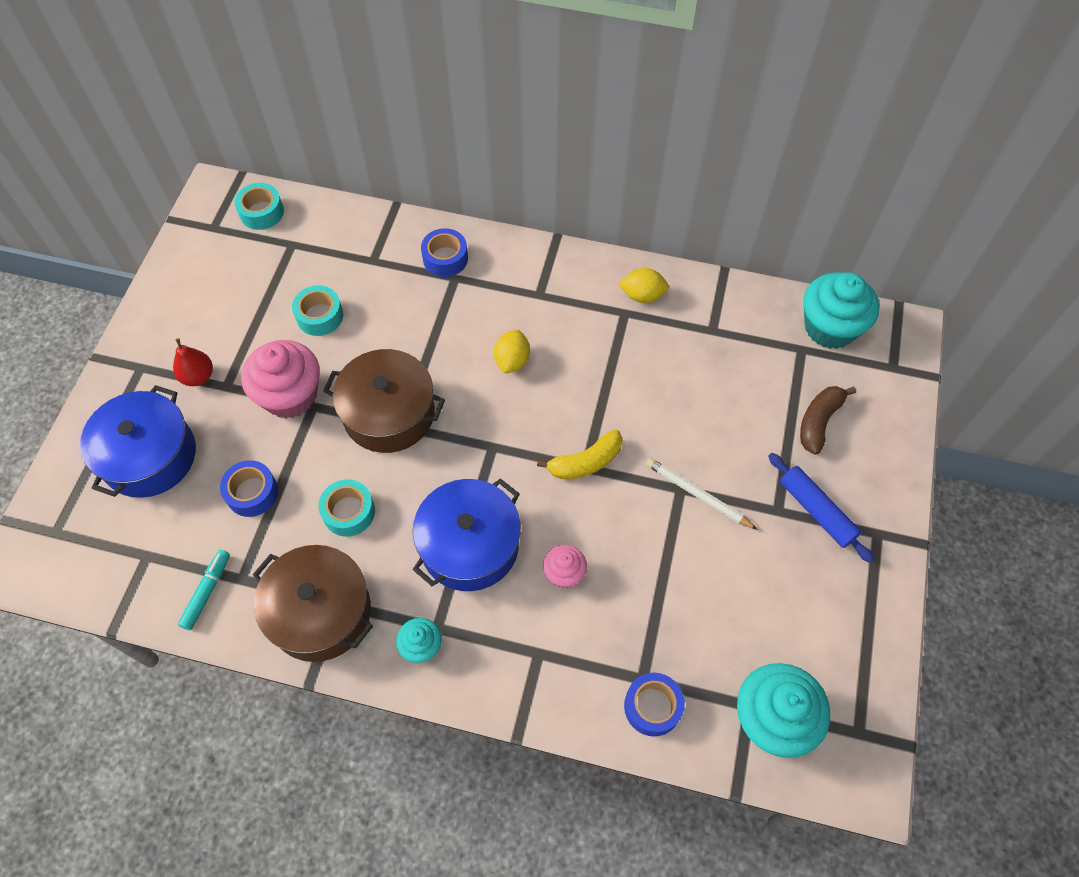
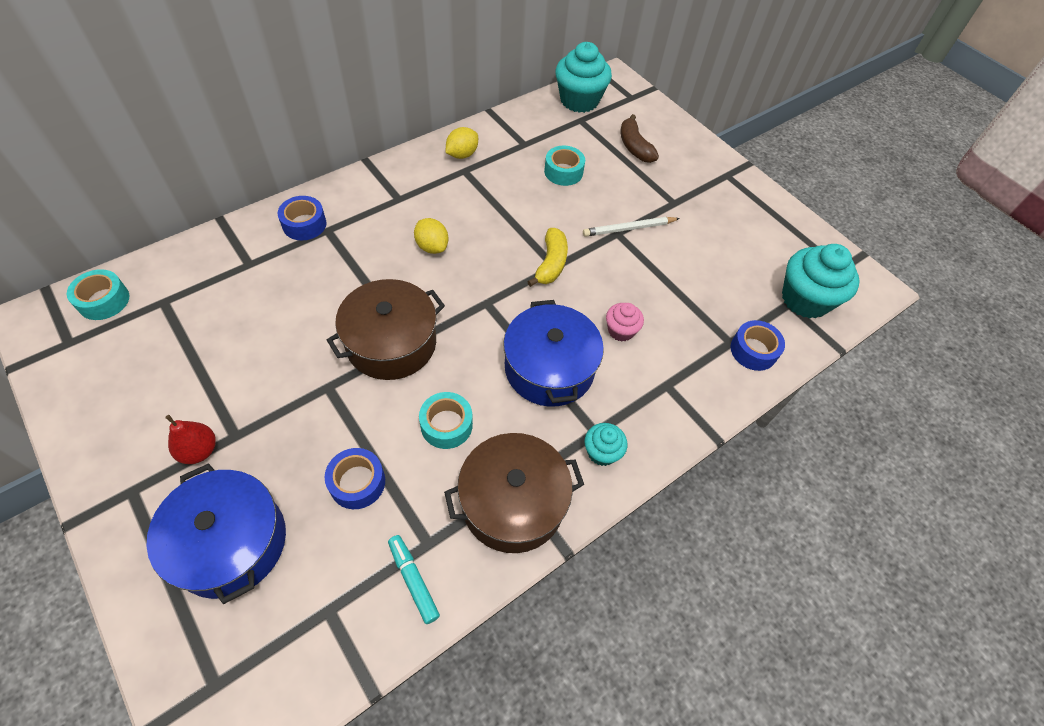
camera: 55 degrees left, 5 degrees down
pink cupcake [241,340,320,418] -> none
turquoise tape [292,285,343,336] -> turquoise tape moved to [544,146,585,186]
blue rolling pin [768,453,875,563] -> none

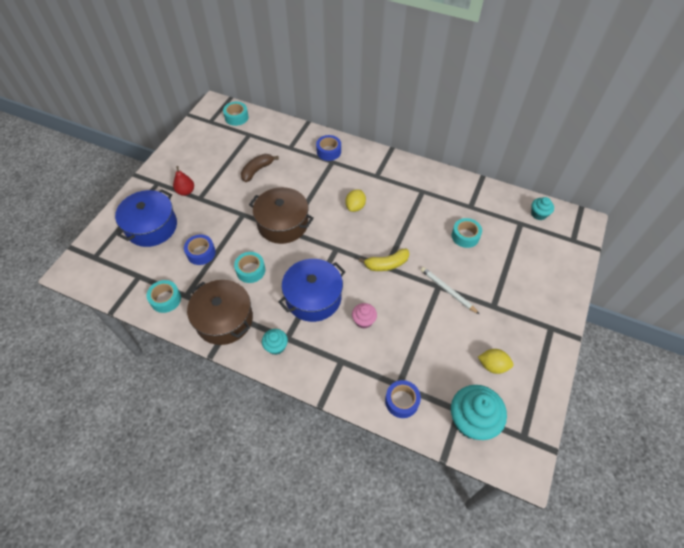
camera: 65 degrees right, 0 degrees up
turquoise marker [388,535,440,624] -> turquoise tape [147,280,181,313]
yellow lemon [446,127,478,159] -> yellow lemon moved to [478,349,514,374]
turquoise cupcake [555,42,612,113] -> turquoise cupcake [531,197,554,220], size x0.52
brown banana [621,114,659,163] -> brown banana moved to [241,154,279,182]

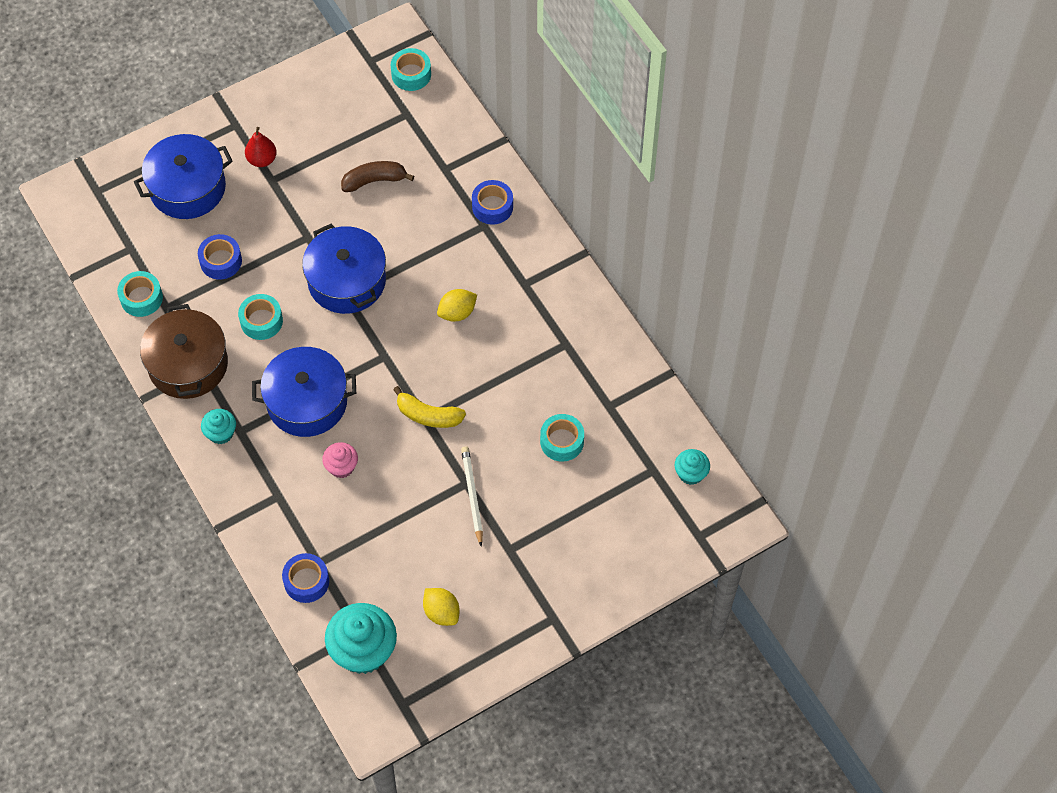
camera: 35 degrees right, 5 degrees up
brown pot [249,187,314,244] -> blue pot [302,224,386,314]

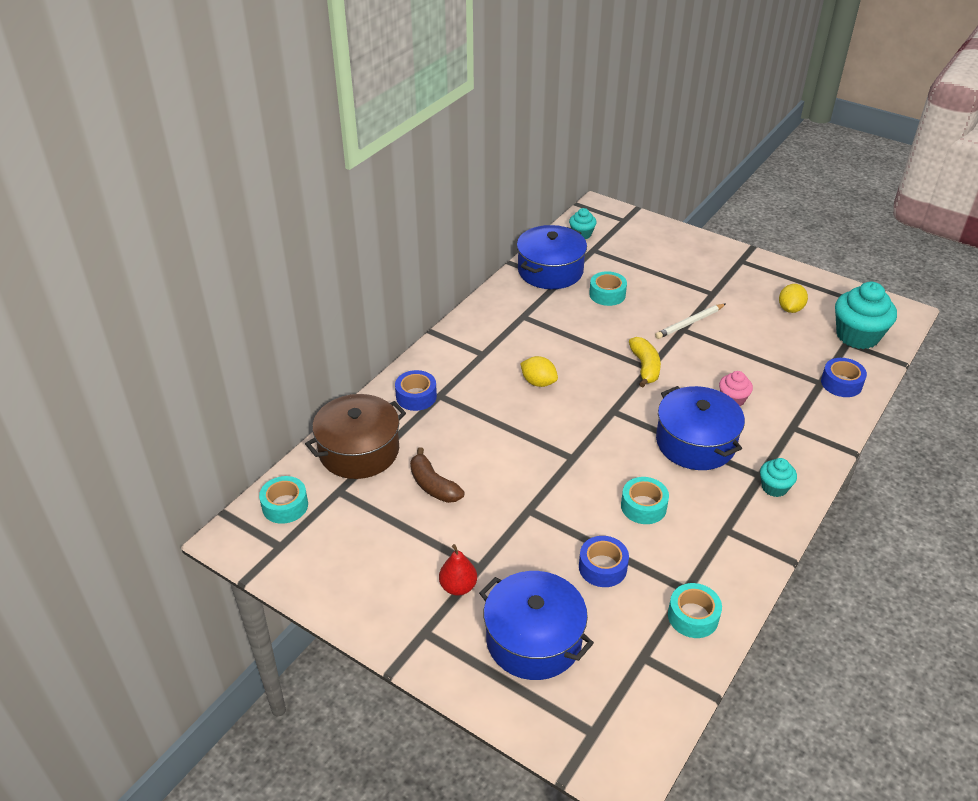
camera: 115 degrees left, 20 degrees down
brown pot [140,304,228,399] -> brown pot moved to [305,394,406,479]
blue pot [302,224,386,314] -> blue pot moved to [517,225,587,289]

